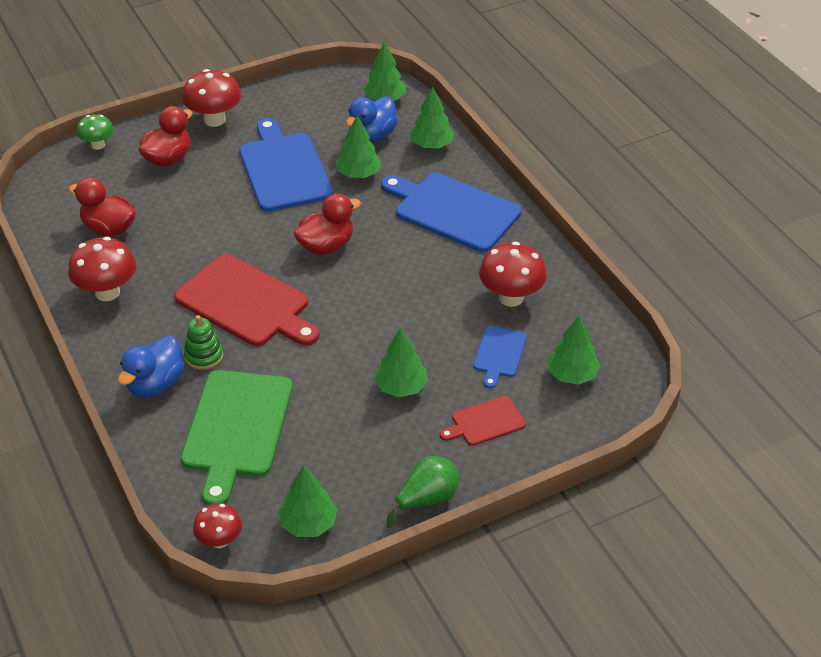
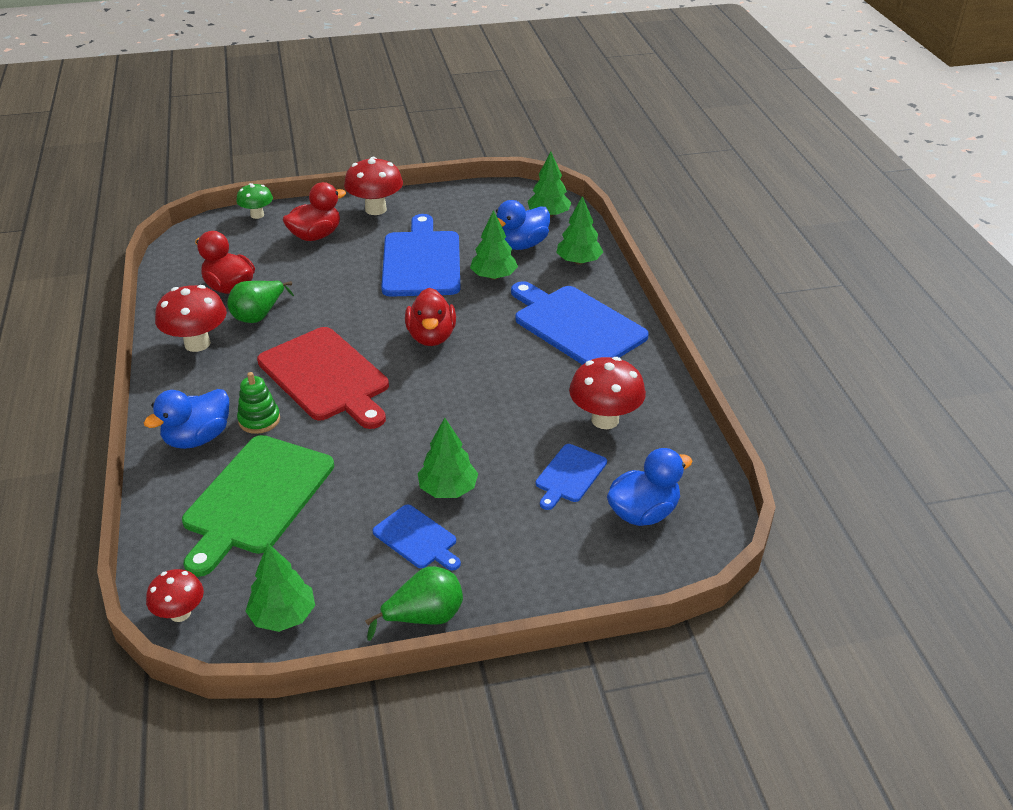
camera: 15 degrees right, 5 degrees down
red duck [294,193,361,255] -> red duck turned 105 degrees clockwise [405,288,456,346]
red cutting board [440,396,526,446] -> none
green tree [548,315,601,385] -> blue duck [607,448,692,526]
none -> green pear [227,281,294,323]
none -> blue cutting board [373,505,461,571]

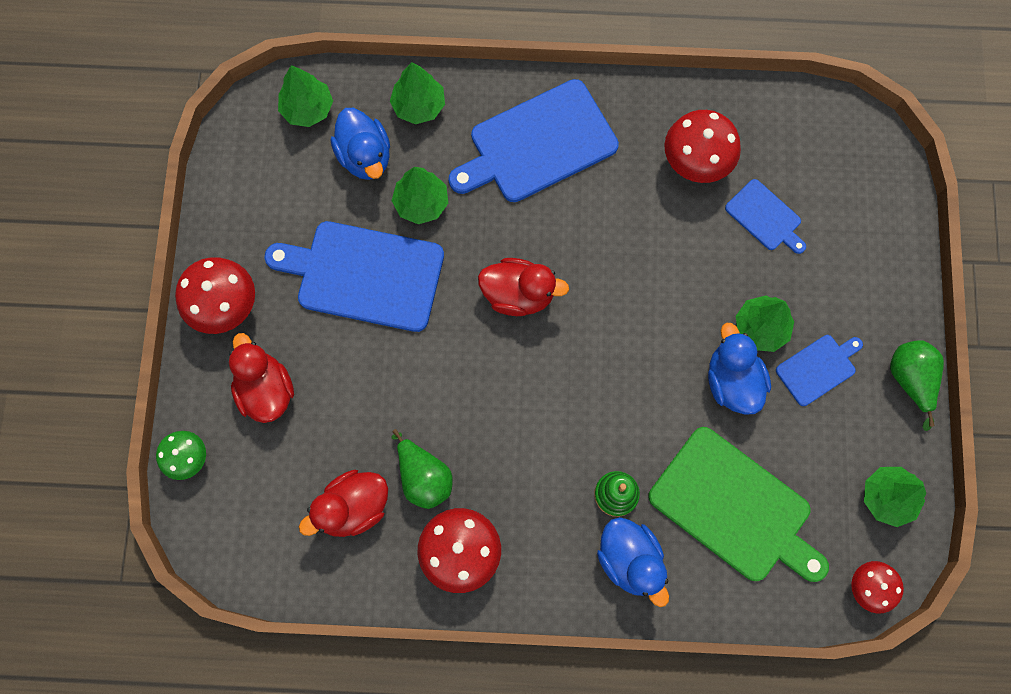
camera: 75 degrees left, 35 degrees up
red cutting board [257,327,389,429] -> none
blue duck [607,448,692,526] -> blue duck moved to [708,323,771,415]

